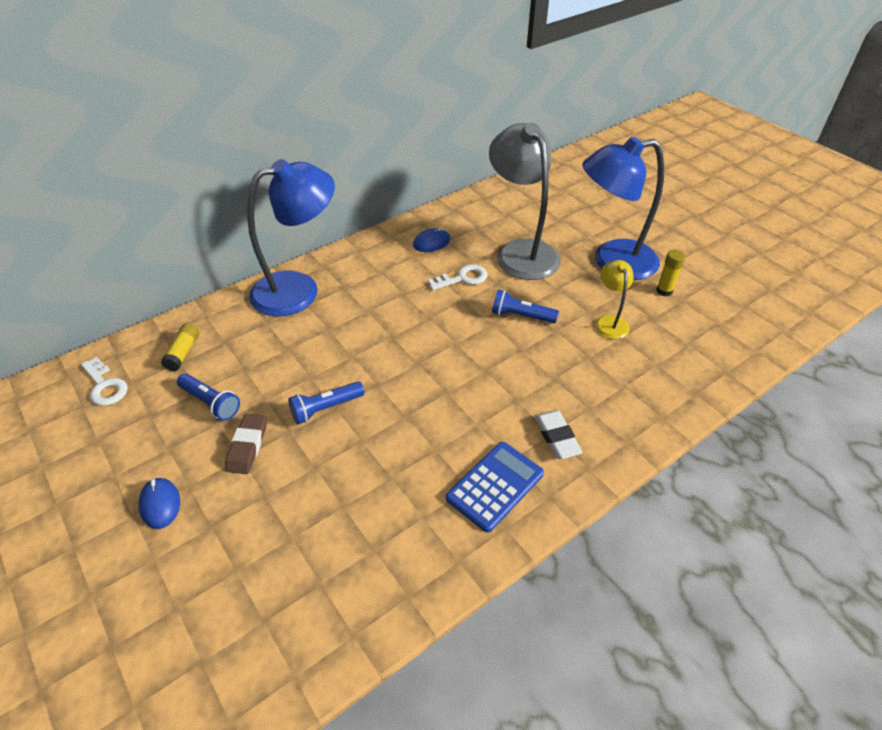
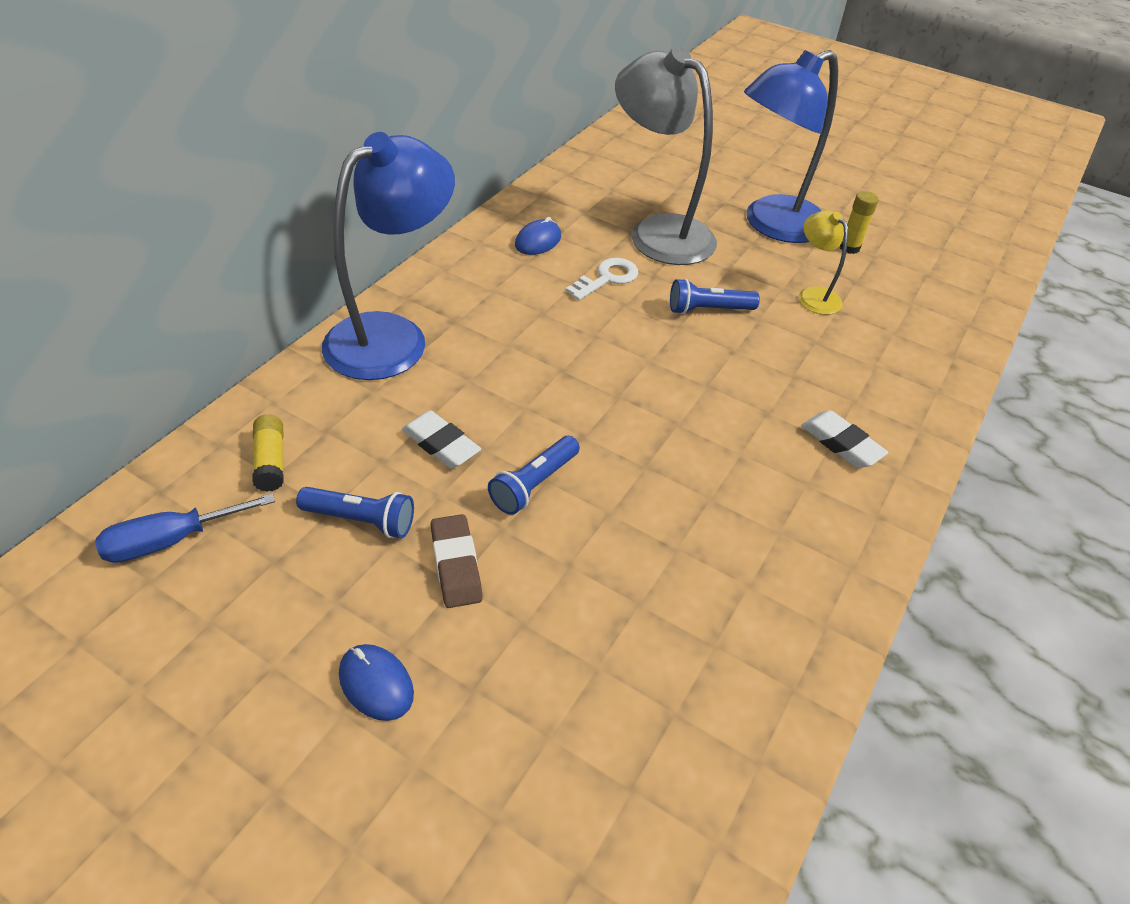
camera: 25 degrees left, 0 degrees up
white key [81,357,128,406] -> blue screwdriver [95,493,275,563]
blue calculator [446,442,544,533] -> none
none -> white eraser [402,411,481,469]

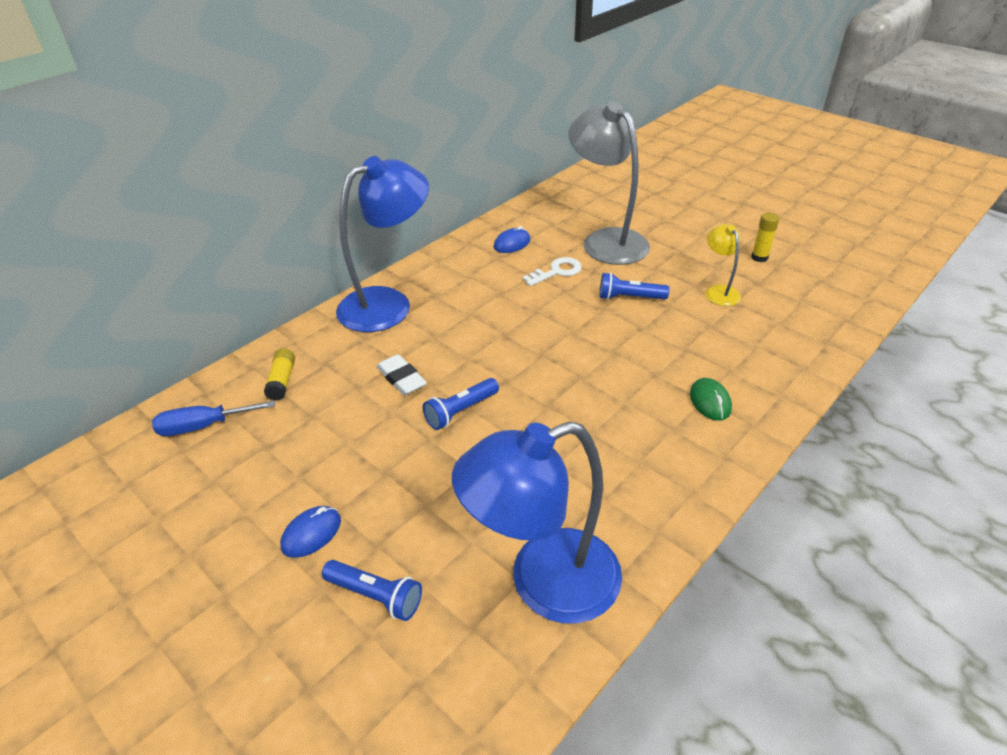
camera: 15 degrees right, 5 degrees down
blue flashlight [296,487,414,538] -> blue flashlight moved to [322,560,422,621]
blue mouse [339,644,414,721] -> blue mouse turned 75 degrees clockwise [280,506,341,558]
brown eraser [430,514,483,608] -> none
blue lamp [744,50,838,243] -> blue lamp moved to [452,421,622,624]
white eraser [801,410,888,468] -> green mouse [690,378,732,421]

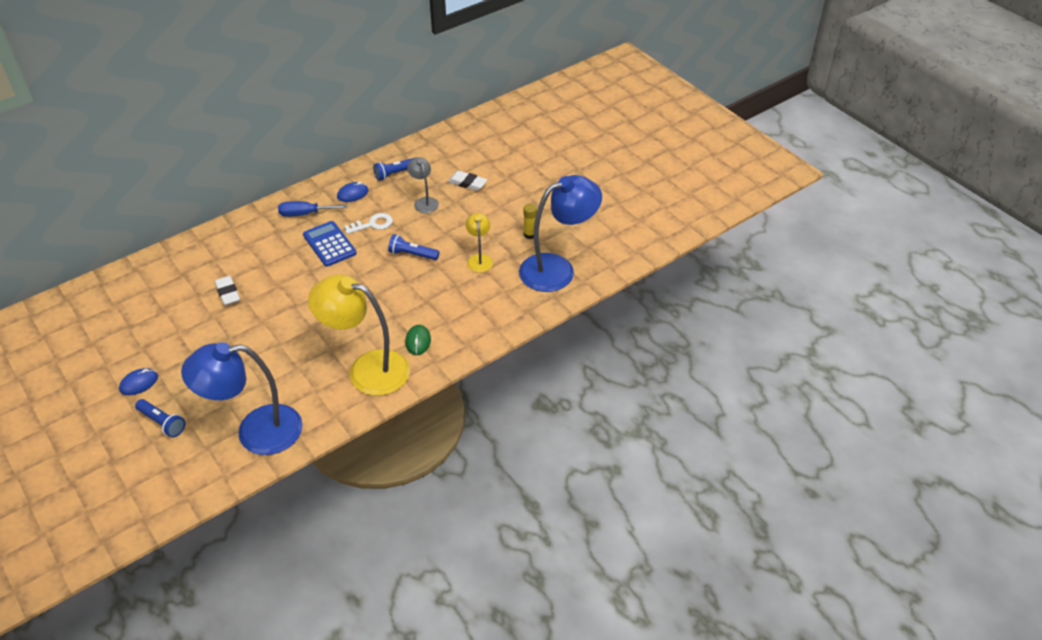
camera: 10 degrees right, 5 degrees up
blue screwdriver [152,400,275,436] -> blue screwdriver moved to [278,201,347,216]
yellow glue stick [264,348,295,400] -> none
blue lamp [336,156,429,332] -> blue lamp moved to [519,175,602,292]
blue flashlight [423,378,499,430] -> blue flashlight moved to [373,157,417,181]
grey lamp [568,101,650,265] -> grey lamp [408,157,439,213], size x0.48
none -> blue calculator [303,221,357,267]
none -> yellow lamp [308,274,410,396]
none -> white eraser [448,171,487,191]

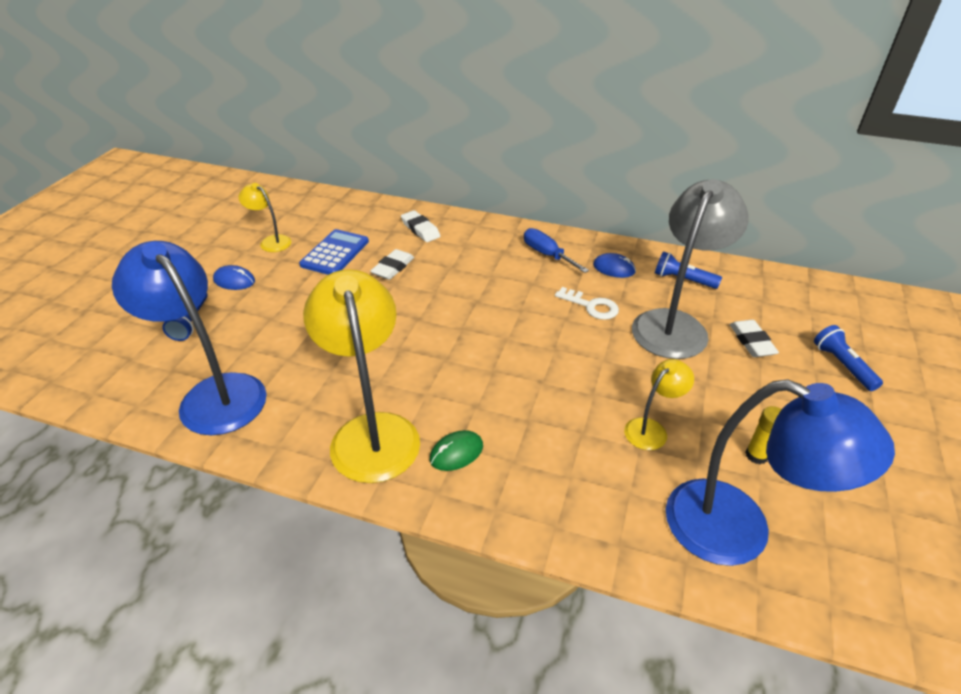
camera: 55 degrees right, 5 degrees down
blue calculator [303,221,357,267] -> blue calculator moved to [299,229,369,275]
blue flashlight [388,234,440,260] -> blue flashlight moved to [814,325,883,391]
grey lamp [408,157,439,213] -> grey lamp [632,179,749,359], size x2.08
none -> yellow lamp [238,183,291,252]
none -> white eraser [401,210,440,242]

